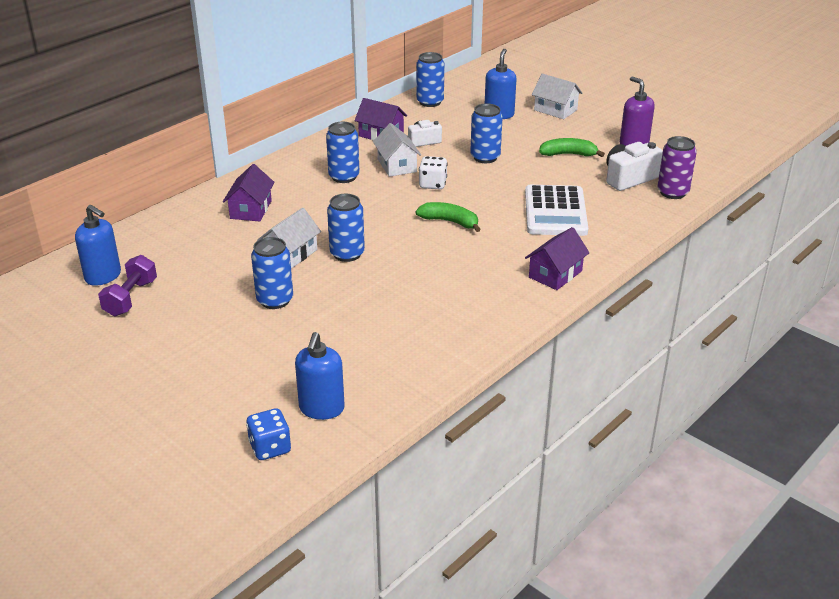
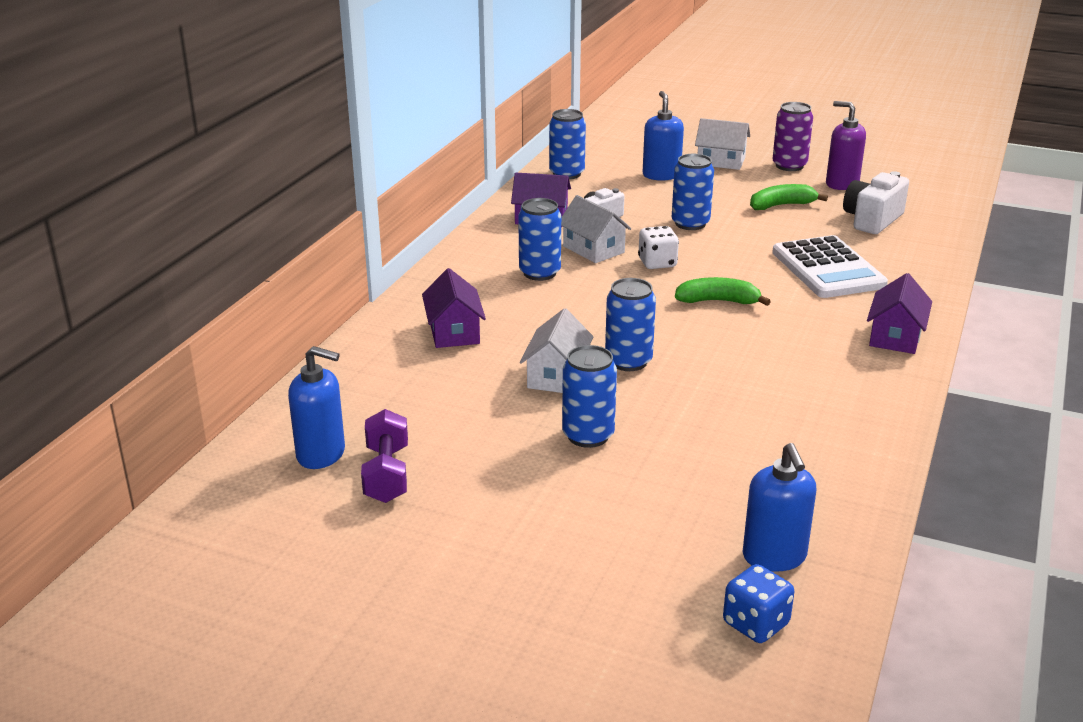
camera: 20 degrees left, 5 degrees down
purple can [658,136,697,199] -> purple can moved to [772,102,813,171]

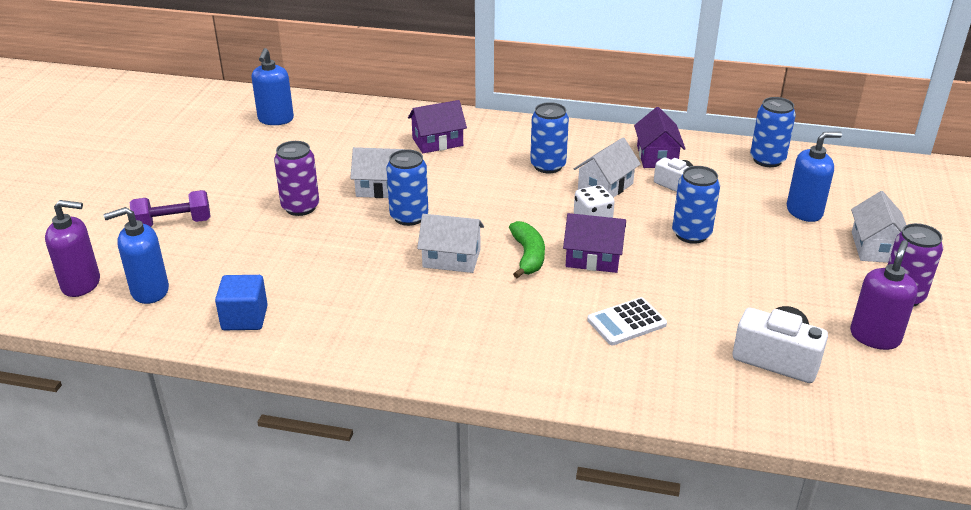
camera: 80 degrees right, 5 degrees up
purple dumbbell [361,409,408,503] -> purple dumbbell moved to [130,190,211,227]
blue can [562,345,617,448] -> purple can [274,141,319,216]
blue dice [723,564,794,643] -> purple soap dispenser [45,200,100,297]
green banana [750,184,828,210] -> none
white calculator [772,235,888,298] -> white calculator [587,297,667,345], size x0.58
purple house [867,273,932,354] -> purple house moved to [563,213,626,273]
none -> blue cube [215,275,268,330]
none -> white house [417,214,484,273]

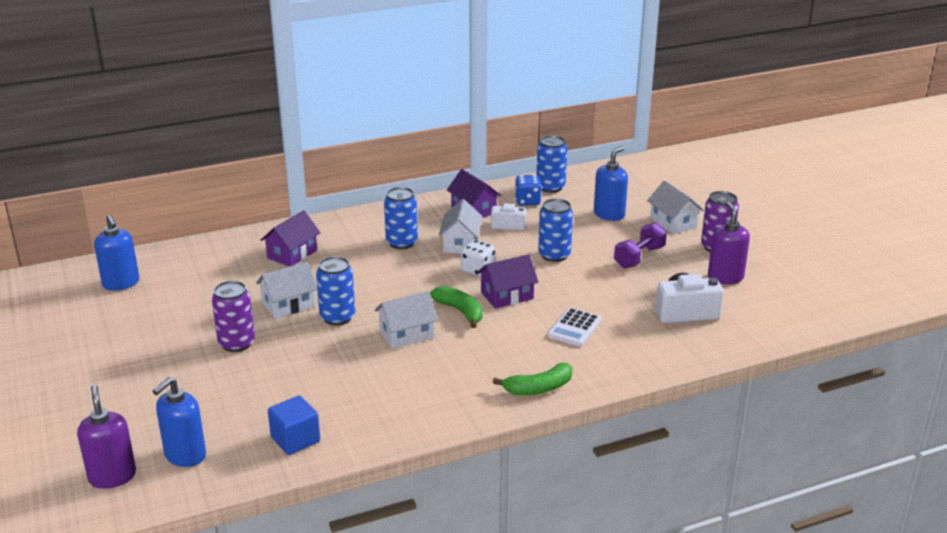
camera: 35 degrees left, 5 degrees down
purple soap dispenser [45,200,100,297] -> purple soap dispenser turned 75 degrees counterclockwise [77,385,136,489]
purple dumbbell [130,190,211,227] -> purple dumbbell moved to [614,222,667,268]
none -> green banana [493,363,572,395]
none -> blue dice [515,175,542,205]

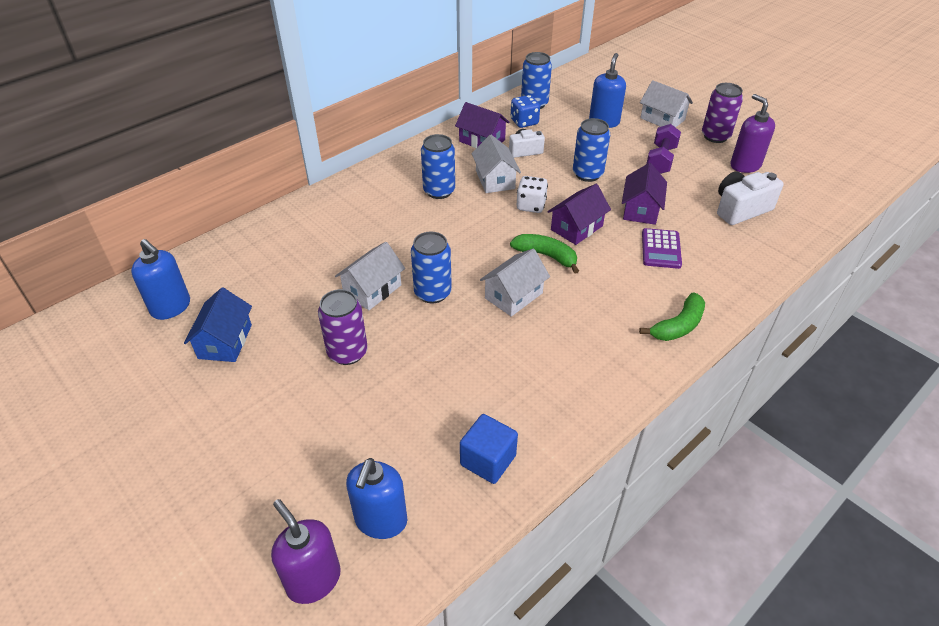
camera: 20 degrees left, 15 degrees up
purple house [261,211,321,267] -> purple house moved to [622,163,667,225]
white calculator [547,308,602,347] -> purple calculator [642,228,682,269]
none -> blue house [184,288,252,362]

